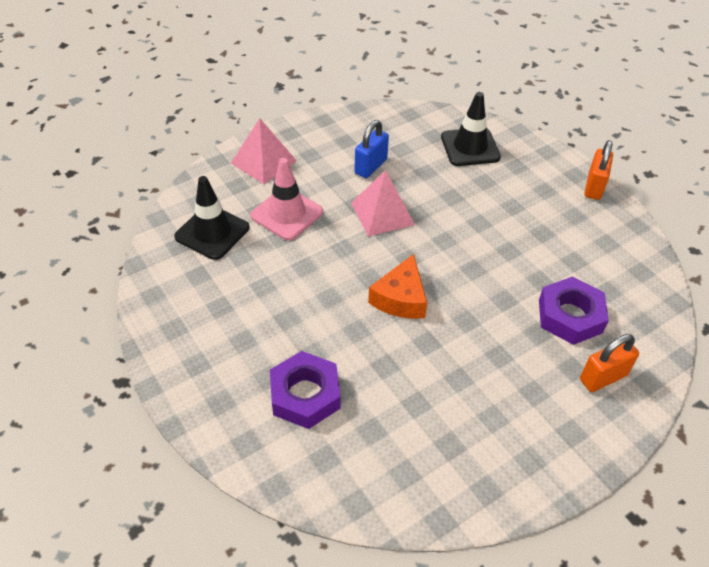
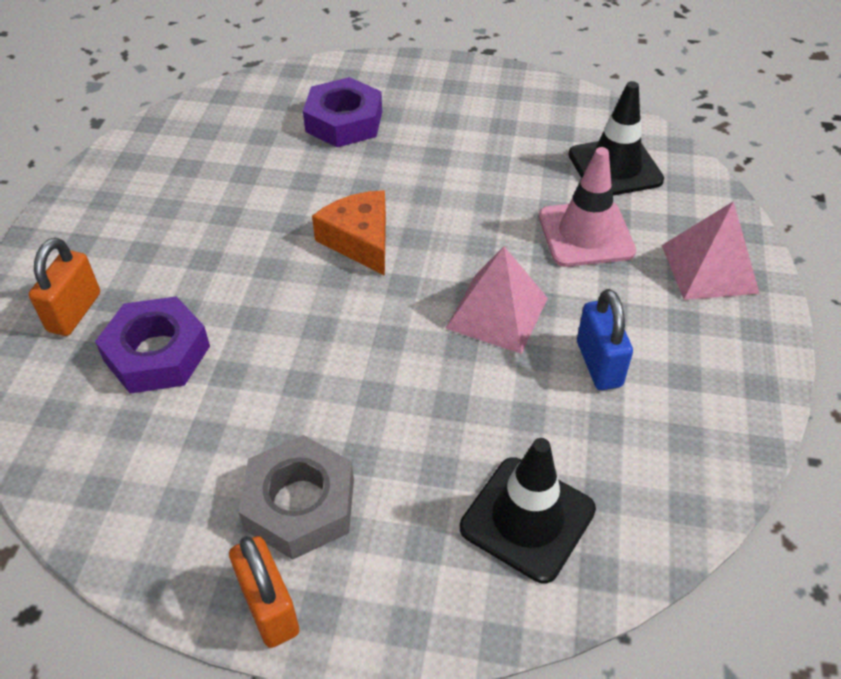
camera: 135 degrees right, 0 degrees up
none -> grey nut [238,435,354,560]

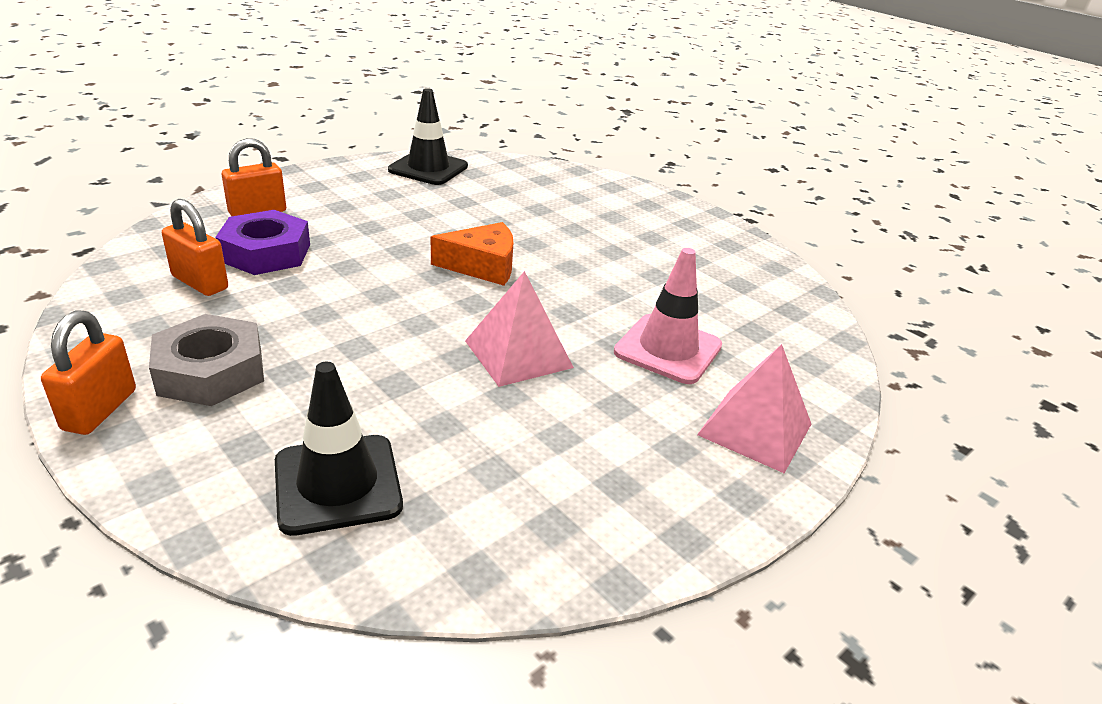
camera: 35 degrees right, 15 degrees down
purple nut [303,77,382,147] -> none
orange cheese [312,190,386,276] -> orange cheese turned 75 degrees clockwise [431,222,513,286]
black traffic cone [568,81,664,196] -> black traffic cone moved to [388,88,468,185]
blue padlock [577,289,633,390] -> none
none -> orange padlock [162,199,228,296]

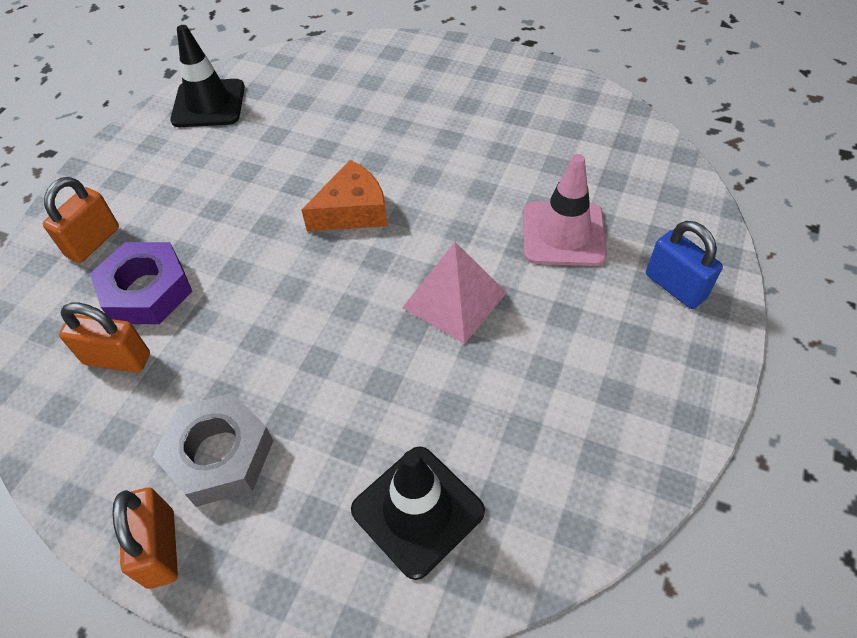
camera: 20 degrees left, 20 degrees up
pink pyramid [697,344,811,473] -> blue padlock [646,221,723,309]

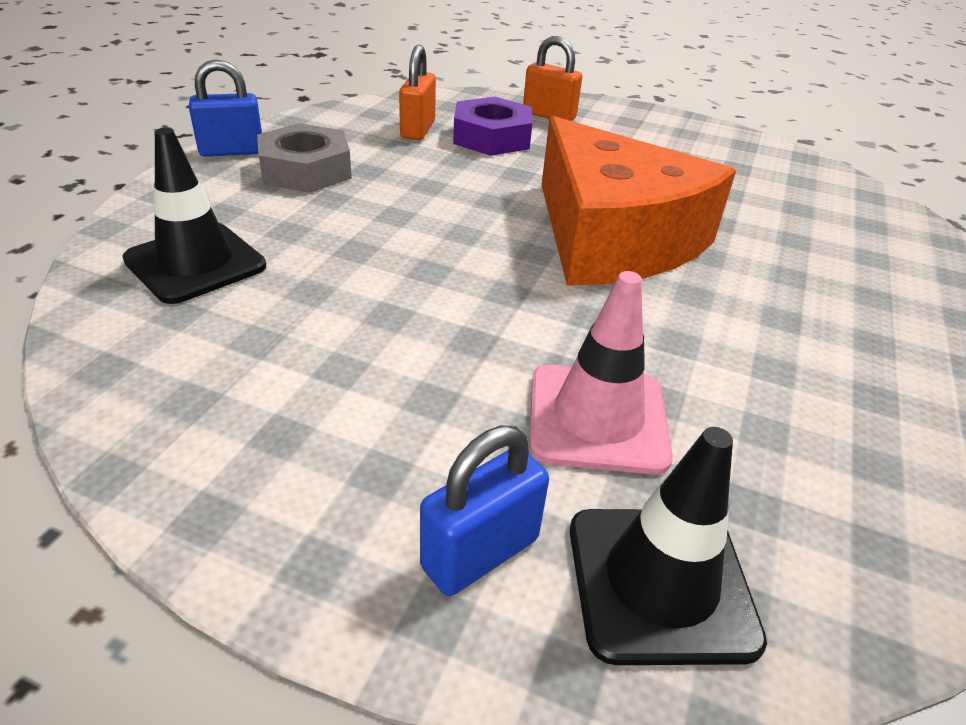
camera: 85 degrees right, 15 degrees down
orange padlock [112,488,178,589] -> blue padlock [189,59,262,157]
black traffic cone [170,25,245,127] -> black traffic cone moved to [570,427,767,665]
orange cheese [301,160,388,231] -> orange cheese [542,116,736,286], size x2.00
pink pyramid [402,242,507,344] -> none

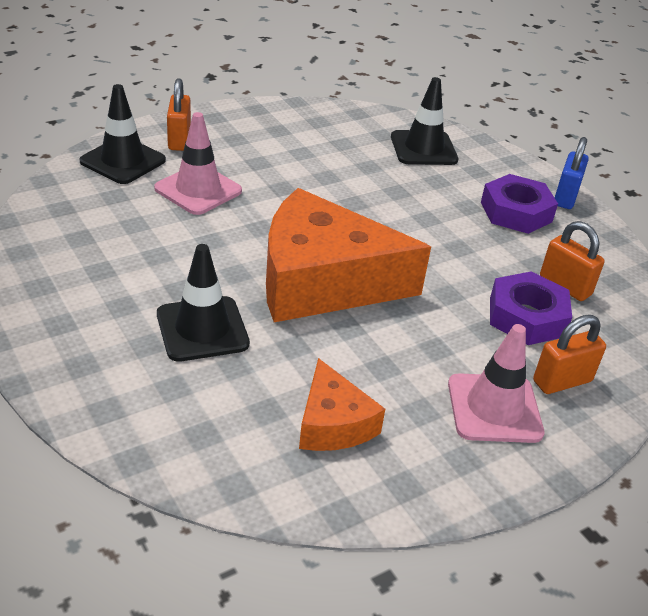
camera: 125 degrees right, 0 degrees up
grey nut [257,123,352,193] -> purple nut [481,174,558,234]
blue padlock [420,426,549,596] -> orange padlock [167,78,191,151]
none -> black traffic cone [157,244,250,362]
none -> orange cheese [299,358,385,451]
none -> pink traffic cone [448,324,544,443]

